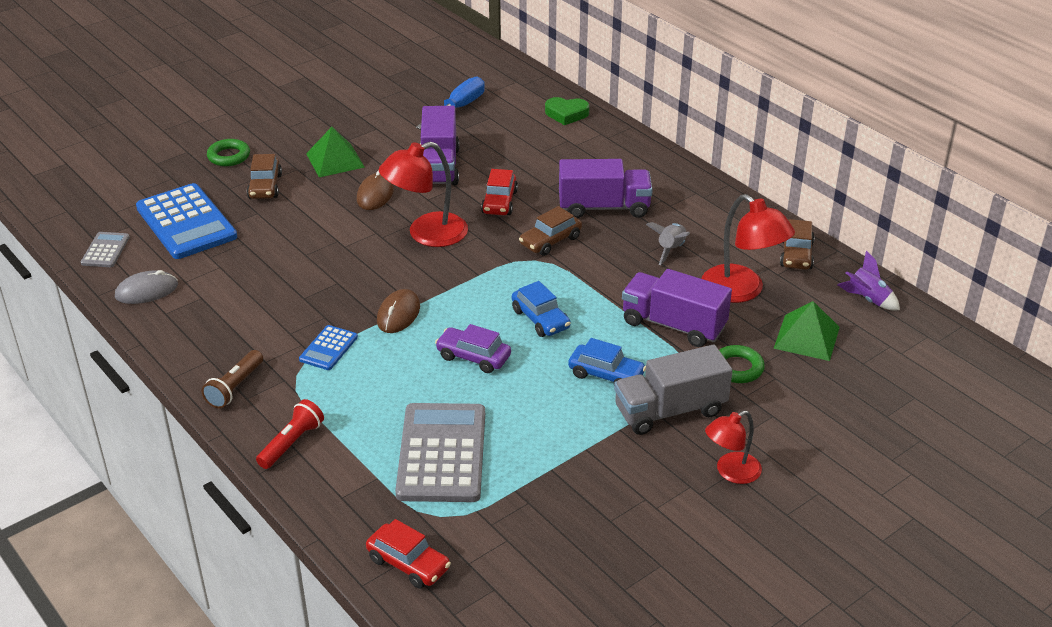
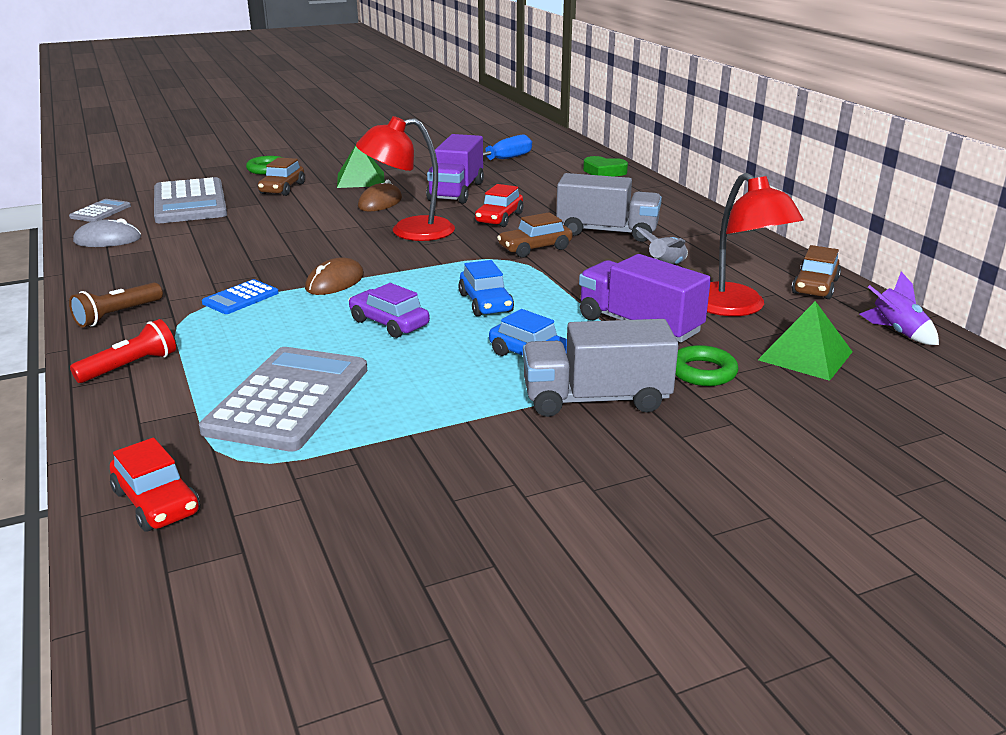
camera: 15 degrees right, 10 degrees down
blue calculator [136,183,237,259] -> grey calculator [154,177,227,223]
purple truck [559,159,653,218] -> grey truck [556,173,662,242]
red lamp [705,410,762,484] -> none

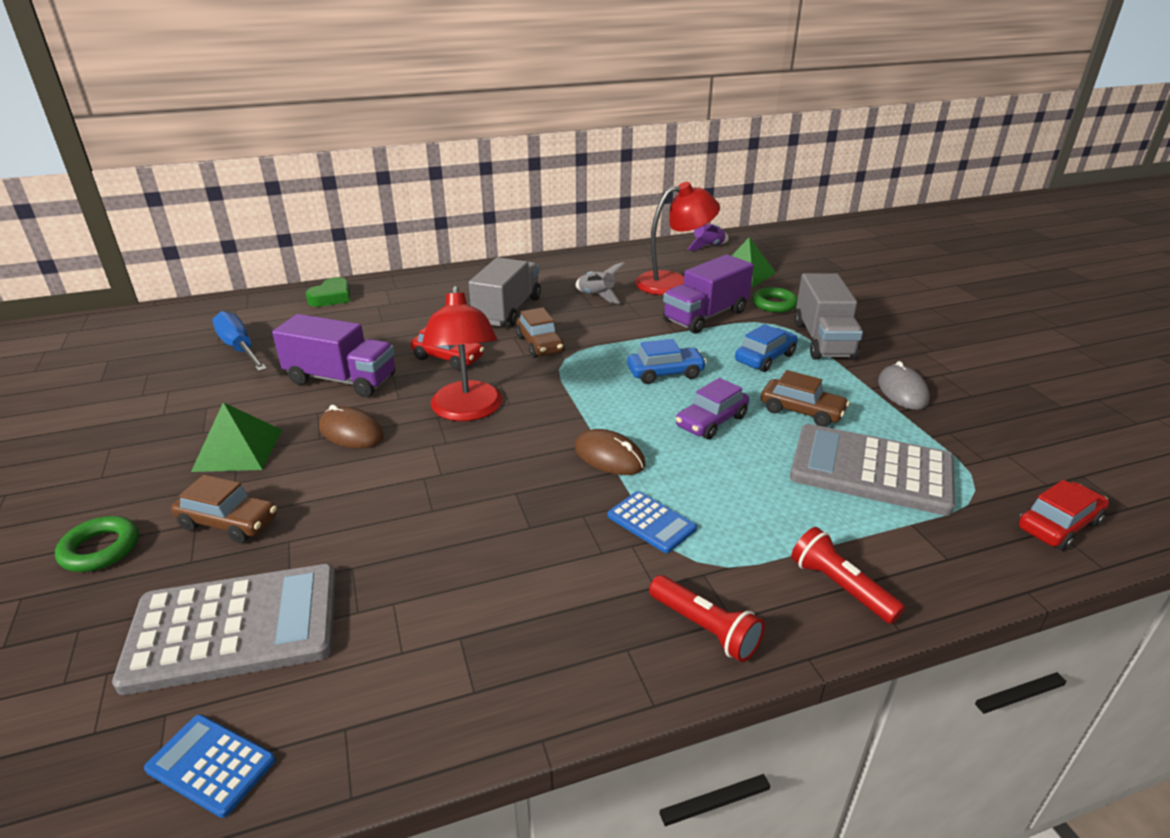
camera: 85 degrees left, 5 degrees up
grey calculator [69,199,131,222] -> blue calculator [144,714,276,818]
brown flashlight [69,282,163,328] -> red flashlight [649,575,765,662]
grey mouse [73,218,141,247] -> grey mouse moved to [878,361,929,410]
brown car [792,245,841,299] -> brown car moved to [761,370,850,427]

